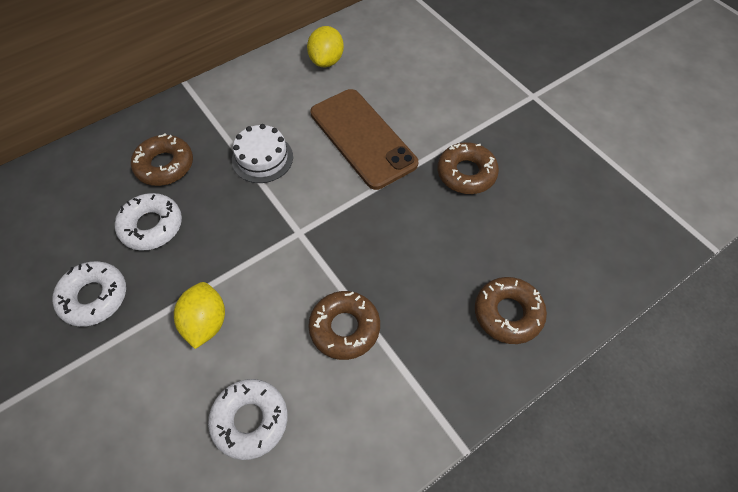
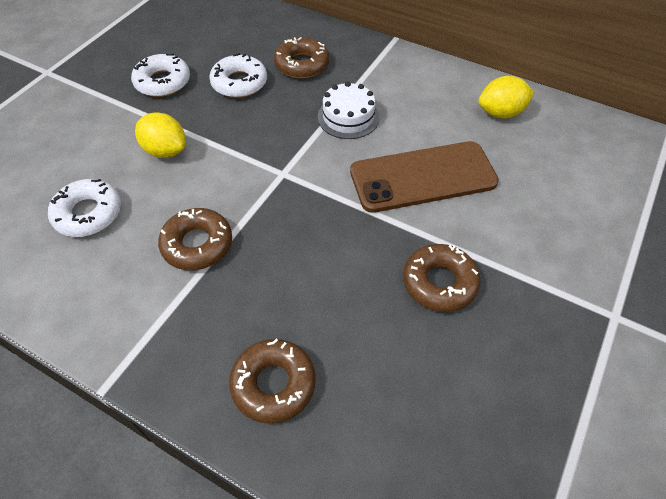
camera: 65 degrees right, 5 degrees down
yellow lemon [174,282,225,349] -> yellow lemon turned 60 degrees clockwise [135,113,186,158]
brown phone [310,89,418,190] -> brown phone turned 45 degrees clockwise [350,141,499,213]

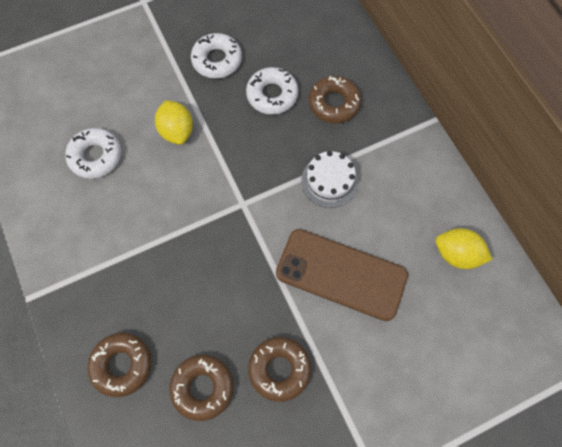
camera: 35 degrees right, 15 degrees up
brown donut [158,208,232,270] -> brown donut moved to [169,355,234,421]

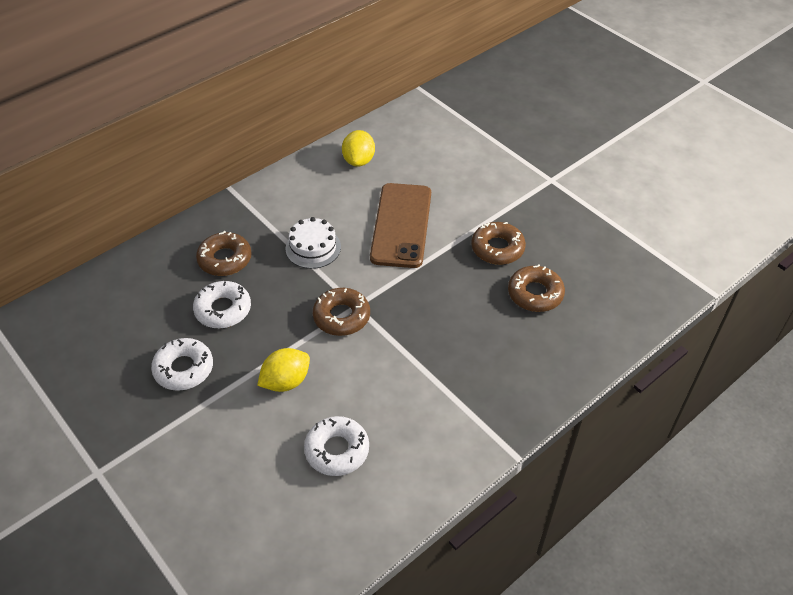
camera: 105 degrees left, 20 degrees down
brown donut [87,333,152,397] -> brown donut moved to [313,288,370,336]

